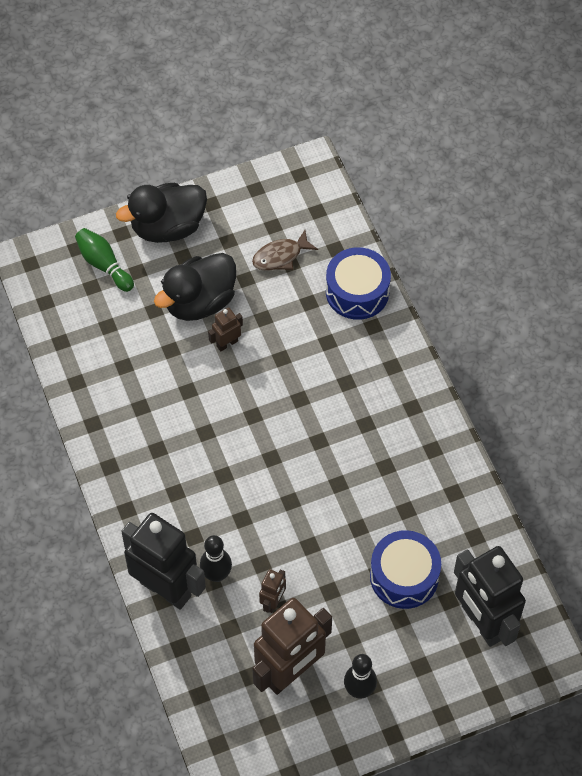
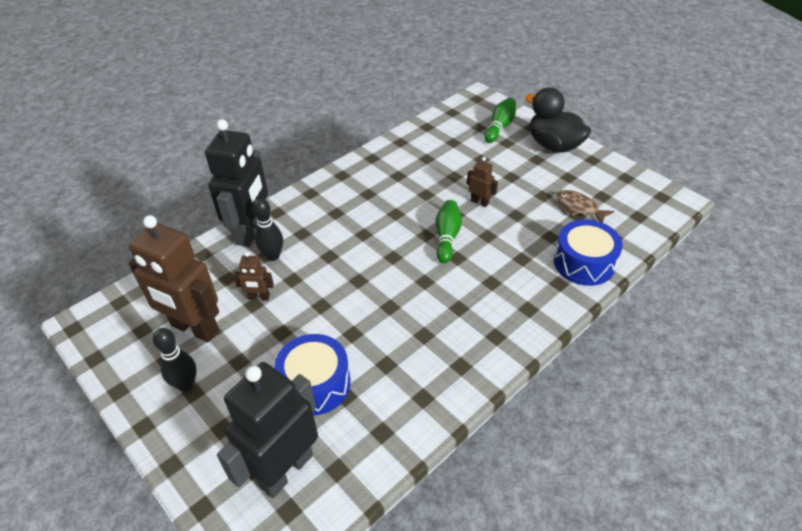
camera: 70 degrees right, 15 degrees down
black duck [154,253,236,321] -> none
none -> green bowling pin [436,200,462,263]

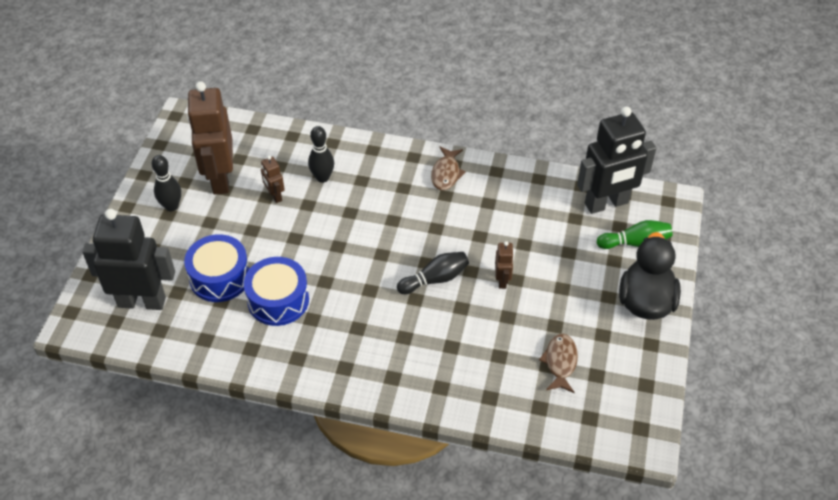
camera: 55 degrees right, 5 degrees up
black robot [205,119,268,247] -> black robot moved to [577,106,656,214]
green bowling pin [436,200,462,263] -> black bowling pin [397,252,469,294]
blue drum [554,220,623,286] -> blue drum moved to [244,257,309,326]
none -> brown fish [431,146,466,191]

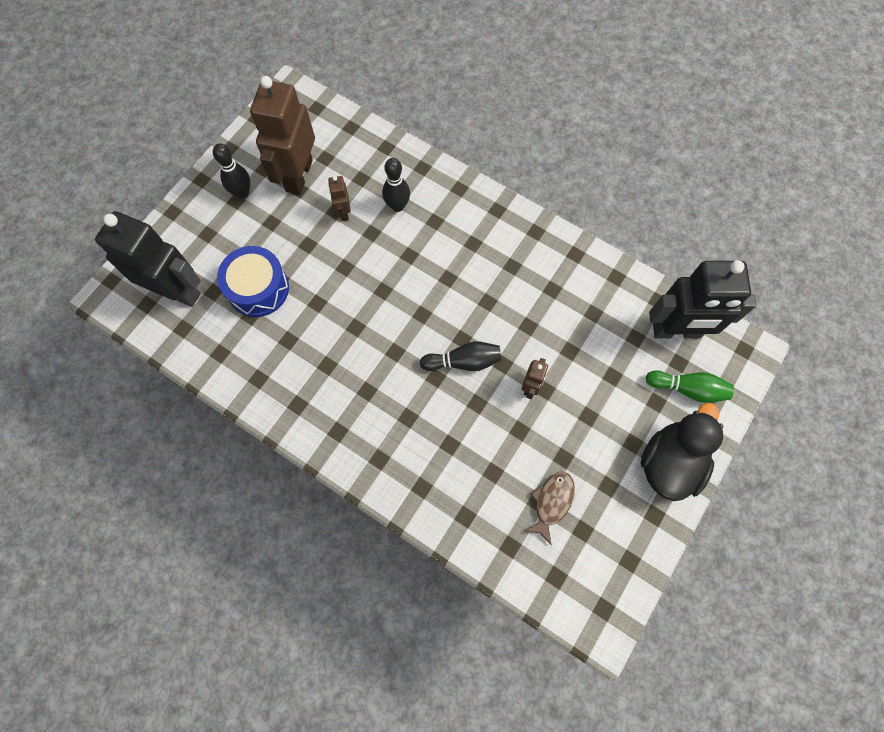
camera: 20 degrees right, 20 degrees up
blue drum [244,257,309,326] -> none
brown fish [431,146,466,191] -> none

